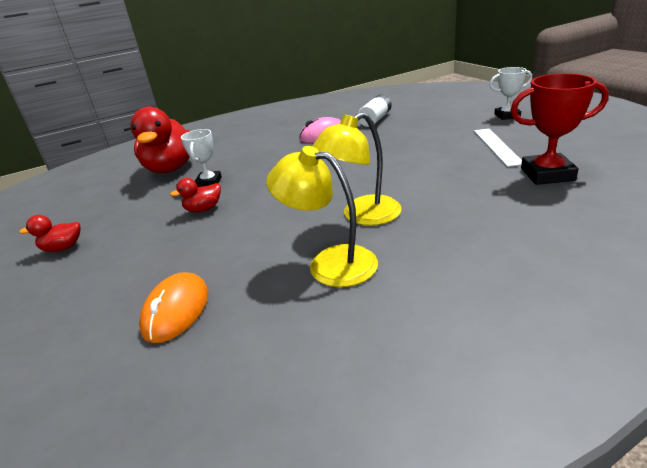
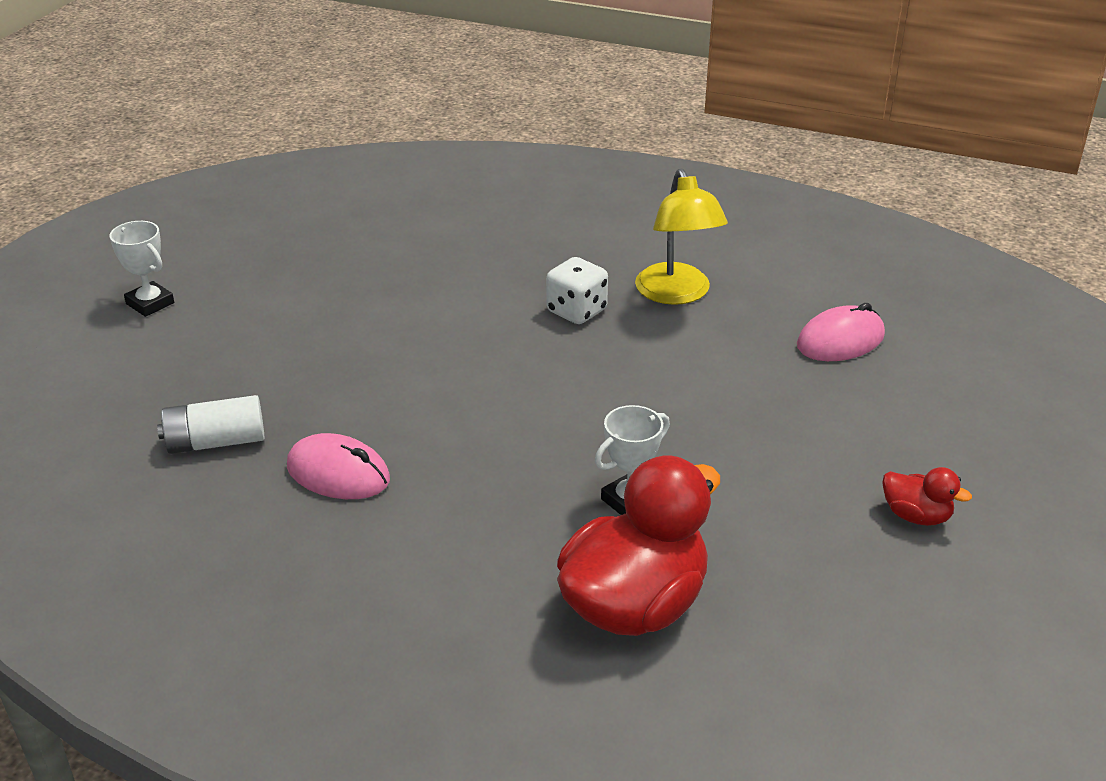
camera: 135 degrees left, 5 degrees up
orange mouse [139,272,208,343] -> pink mouse [797,303,885,361]
red duck [170,178,221,212] -> none
yellow lamp [312,112,402,226] -> white dice [546,257,608,324]
white ruler [474,129,522,167] -> none
red trophy [510,73,609,185] -> none

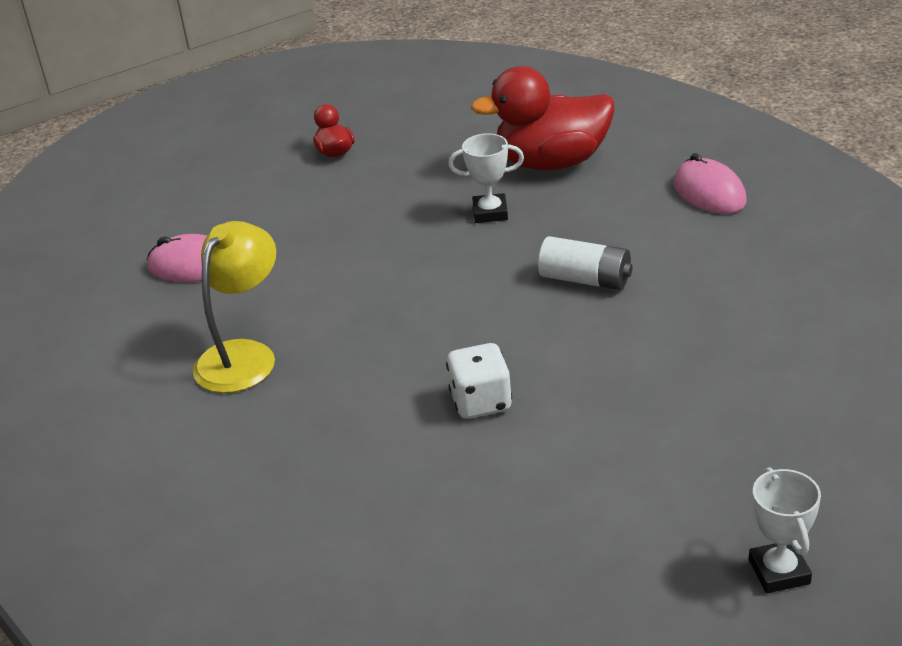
camera: 140 degrees left, 0 degrees up
white battery [157,395,264,454] -> white battery moved to [538,236,633,290]
pink mouse [287,433,390,499] -> pink mouse moved to [674,153,747,214]
white dice [546,257,608,324] -> white dice moved to [446,343,512,419]

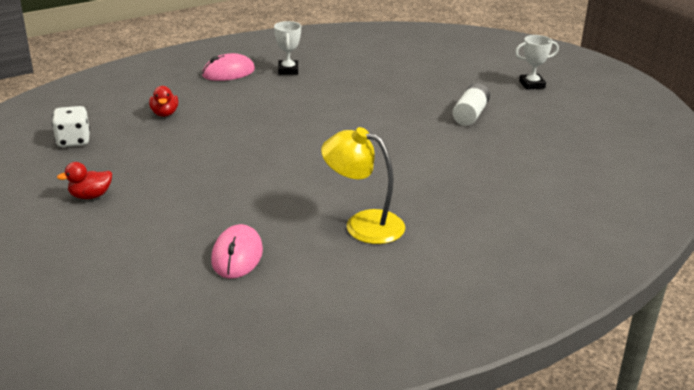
camera: 95 degrees left, 5 degrees down
white dice [446,343,512,419] -> white dice moved to [52,106,90,147]
white trophy [448,133,524,223] -> white trophy moved to [274,21,301,74]
red duck [471,66,614,170] -> red duck [149,86,178,117], size x0.45
white battery [538,236,633,290] -> white battery moved to [453,83,490,126]

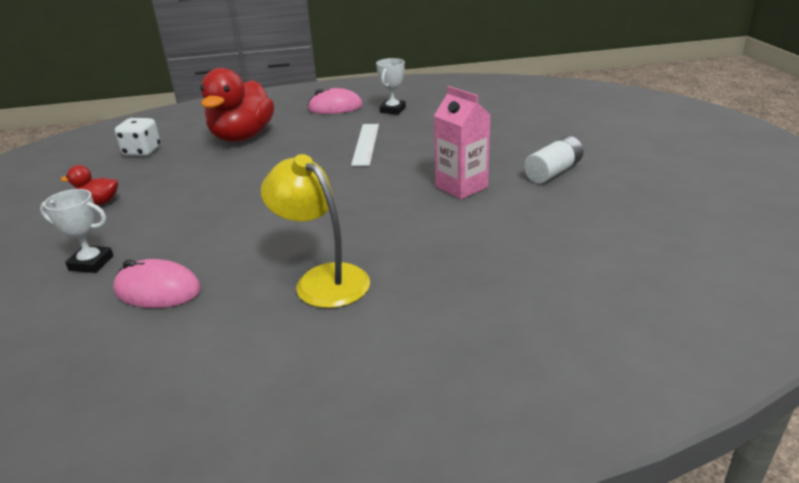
camera: 25 degrees right, 0 degrees up
red duck [149,86,178,117] -> red duck [200,68,274,142], size x2.20
pink mouse [211,224,263,279] -> pink mouse turned 75 degrees clockwise [113,259,201,308]
white trophy [515,35,559,90] -> white trophy moved to [40,189,114,273]
none -> white ruler [351,124,379,166]
none -> pink carton [434,86,491,199]

